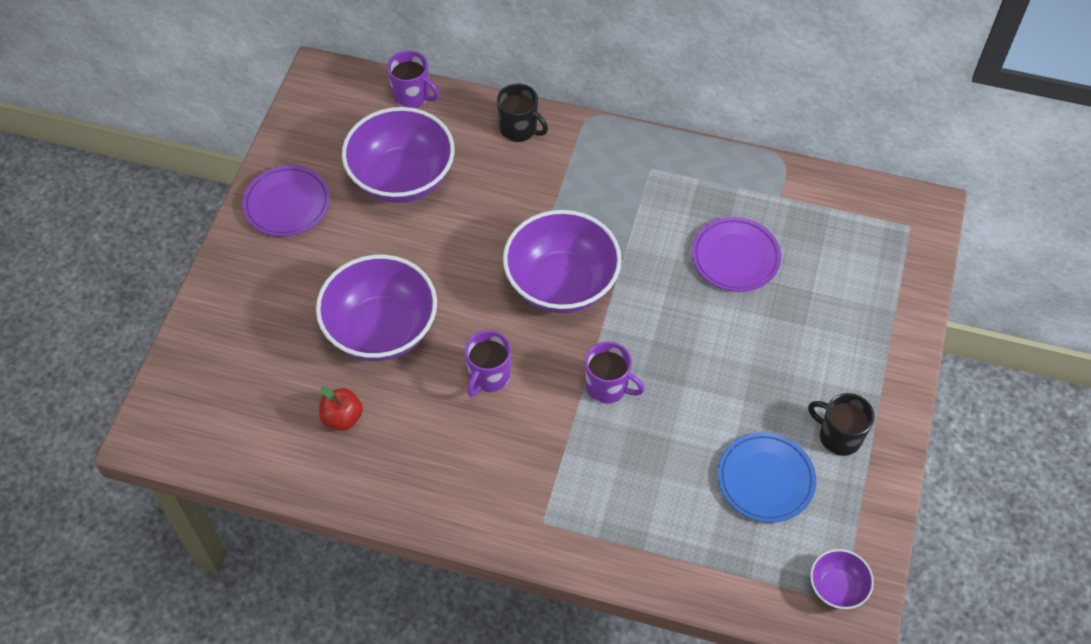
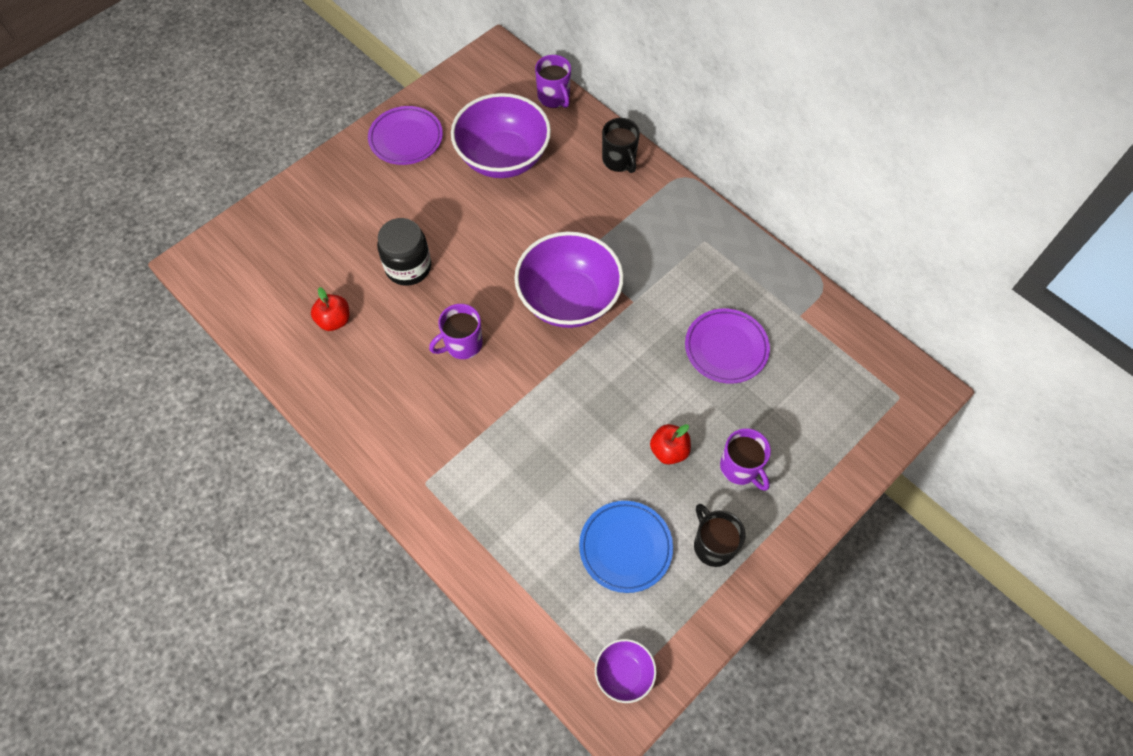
camera: 30 degrees right, 5 degrees up
purple bowl [316,255,437,361] -> black jar [377,218,431,286]
purple mug [585,342,645,404] -> purple mug moved to [720,428,771,491]
none -> red apple [650,424,691,465]

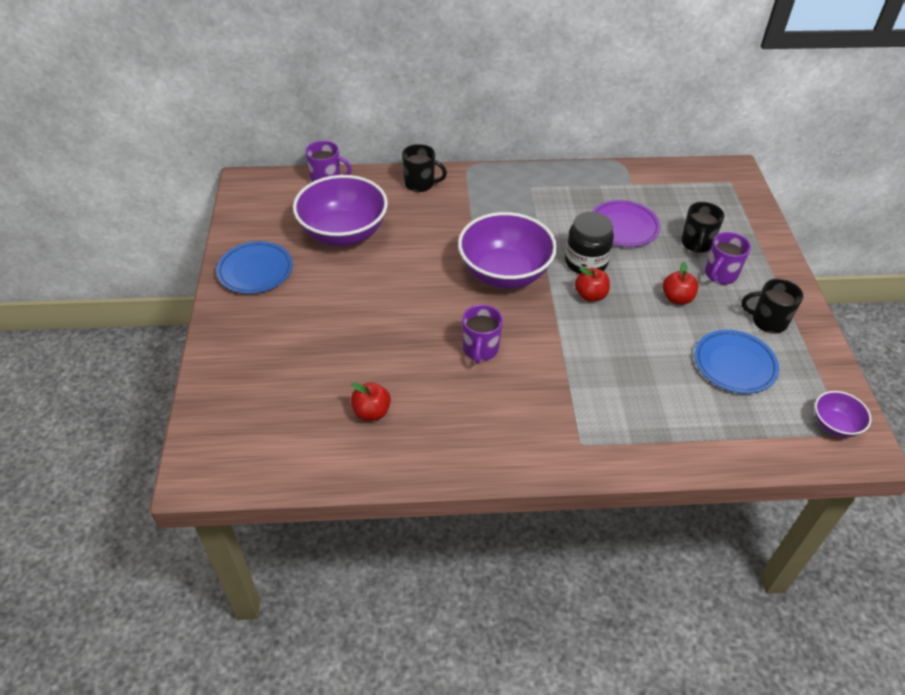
camera: 50 degrees left, 15 degrees down
purple plate [368,106,443,165] -> blue plate [216,241,293,294]
black jar [377,218,431,286] -> black jar moved to [565,212,614,274]
purple mug [720,428,771,491] -> purple mug turned 120 degrees clockwise [705,232,751,284]
none -> red apple [575,267,610,302]
none -> black mug [681,202,724,253]

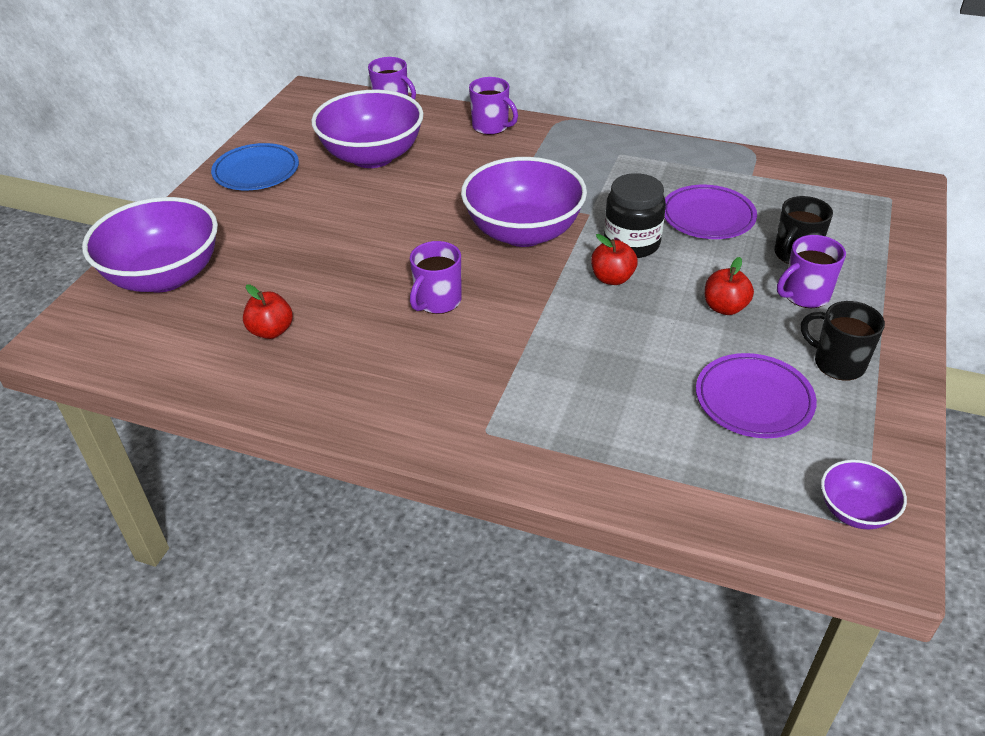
camera: 25 degrees right, 5 degrees down
black mug [402,144,447,192] -> purple mug [469,77,518,135]
blue plate [695,330,779,394] -> purple plate [696,353,817,438]
none -> purple bowl [82,197,218,293]

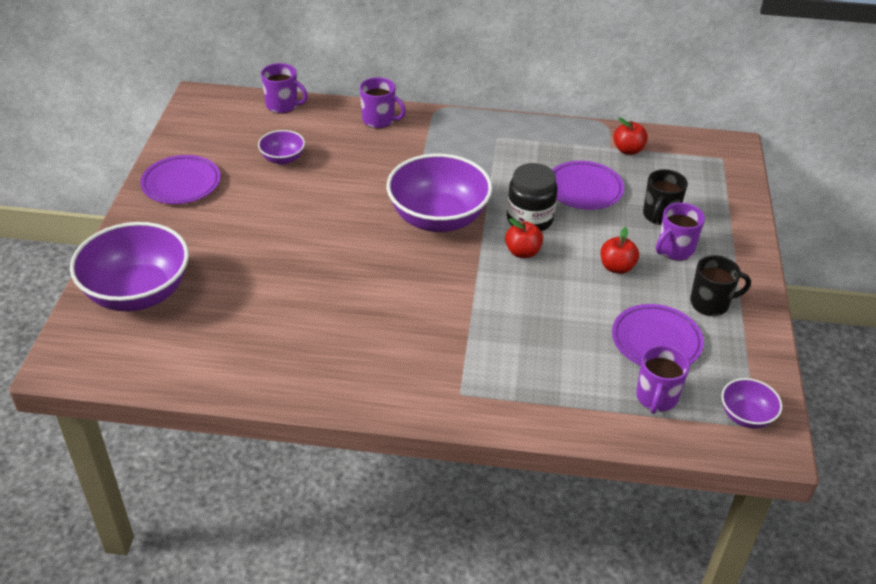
camera: 15 degrees left, 0 degrees up
blue plate [211,143,299,190] -> purple plate [140,155,220,204]
red apple [243,284,293,339] -> red apple moved to [613,118,648,155]
purple bowl [311,90,424,168] -> purple bowl [258,130,305,165], size x0.48
purple mug [410,241,461,314] -> purple mug moved to [636,345,690,414]
black mug [801,301,885,381] -> black mug turned 150 degrees clockwise [690,255,751,316]

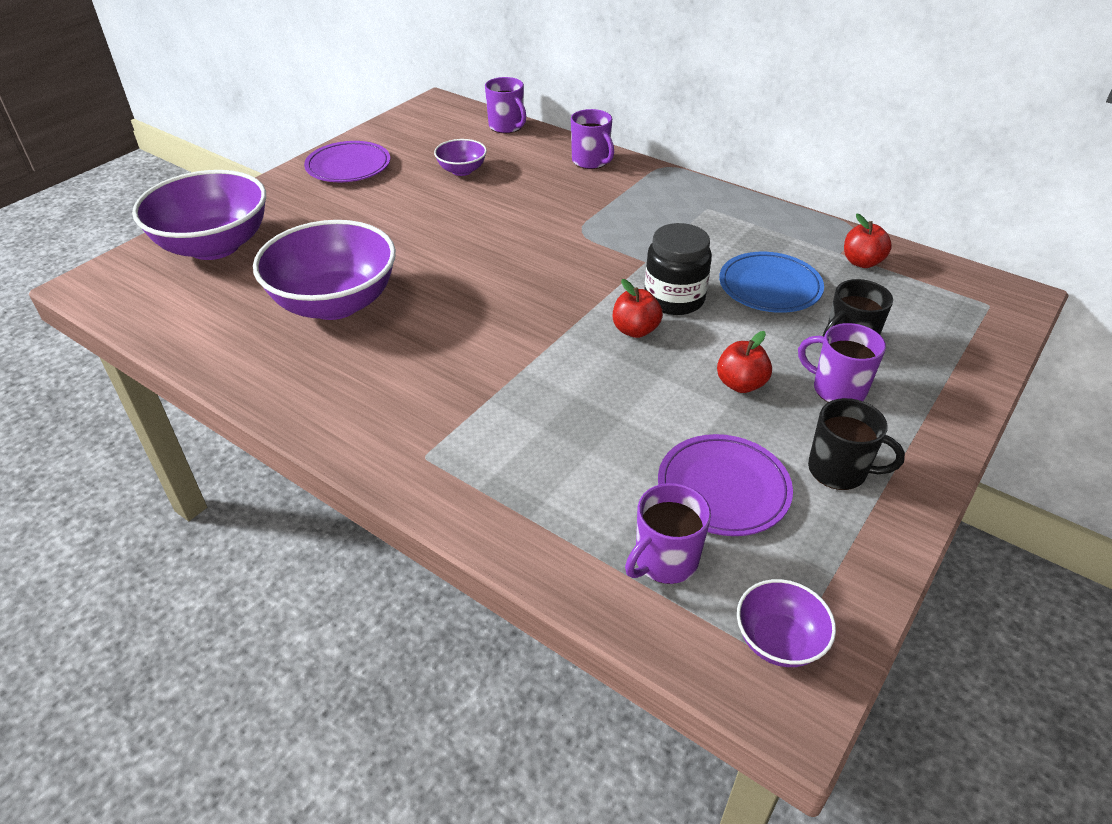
camera: 30 degrees right, 0 degrees up
purple bowl [387,154,492,232] -> purple bowl moved to [253,220,396,320]
purple plate [552,161,624,210] -> blue plate [719,252,824,313]
purple mug [656,203,705,261] -> purple mug turned 45 degrees clockwise [798,323,886,402]

